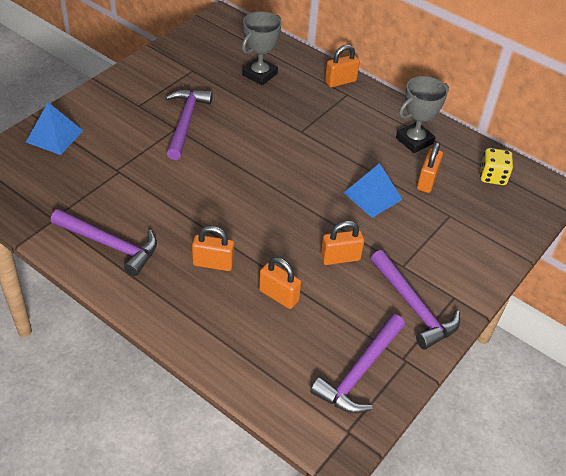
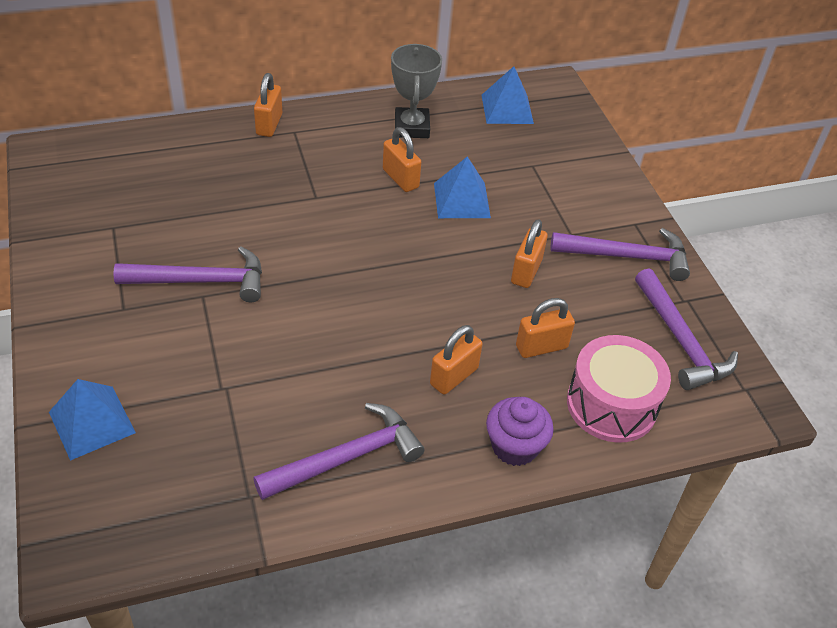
camera: 55 degrees left, 0 degrees up
purple hammer [166,89,213,160] -> purple hammer turned 135 degrees clockwise [113,246,262,303]
grey trophy [242,11,281,85] -> none
orange padlock [417,142,443,193] -> orange padlock moved to [383,127,421,192]
yellow dice [480,148,513,185] -> blue pyramid [482,66,534,124]
none -> purple cupcake [486,397,554,466]
none -> pink drum [567,335,671,443]

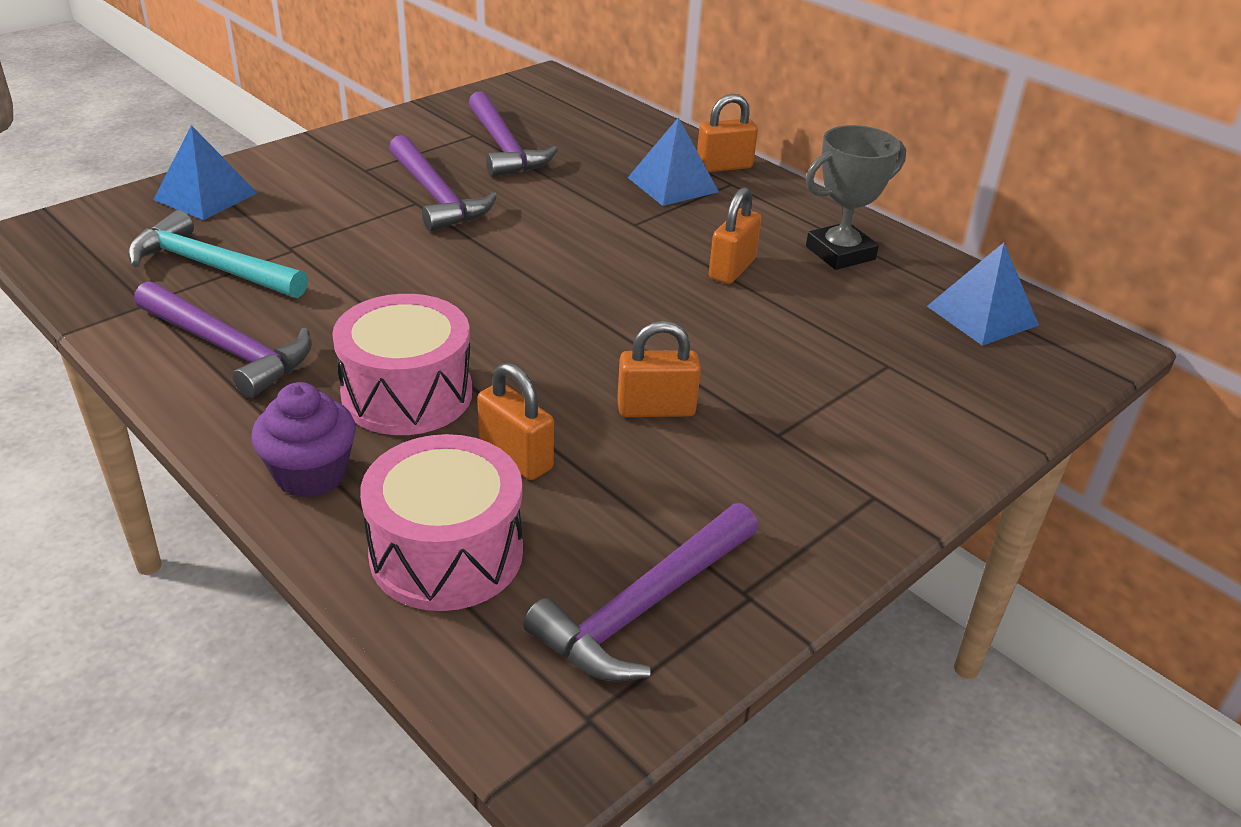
camera: 65 degrees right, 10 degrees down
orange padlock [430,325,483,395] -> pink drum [332,294,472,435]
blue pyramid [434,156,491,218] -> blue pyramid moved to [628,117,719,206]
purple hammer [551,228,690,281] -> purple hammer moved to [468,91,558,177]
none -> turquoise hammer [128,210,308,298]

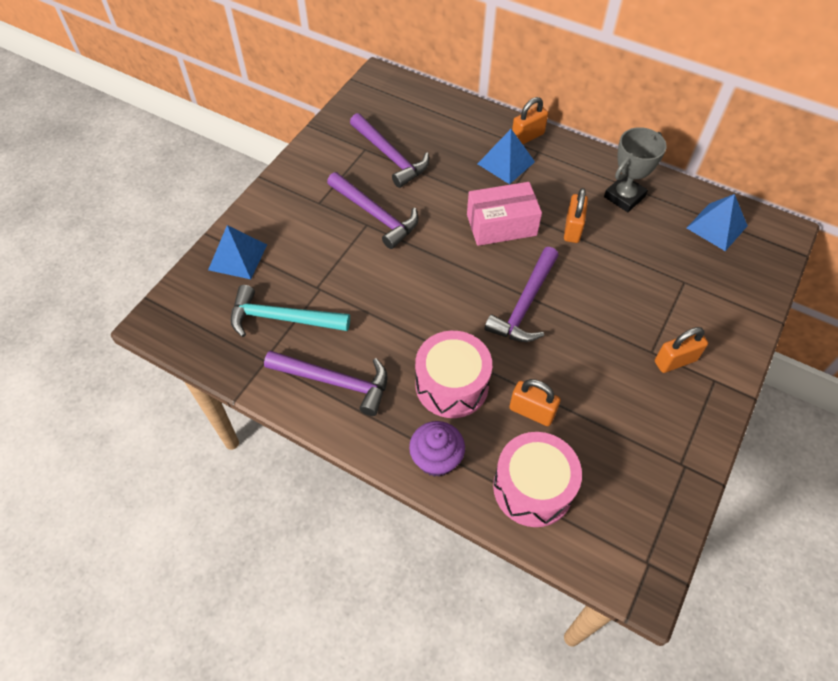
camera: 15 degrees left, 20 degrees up
purple hammer [523,503,758,682] -> purple hammer moved to [484,247,559,342]
orange padlock [617,321,701,417] -> orange padlock moved to [655,327,708,373]
none -> pink box [467,182,542,246]

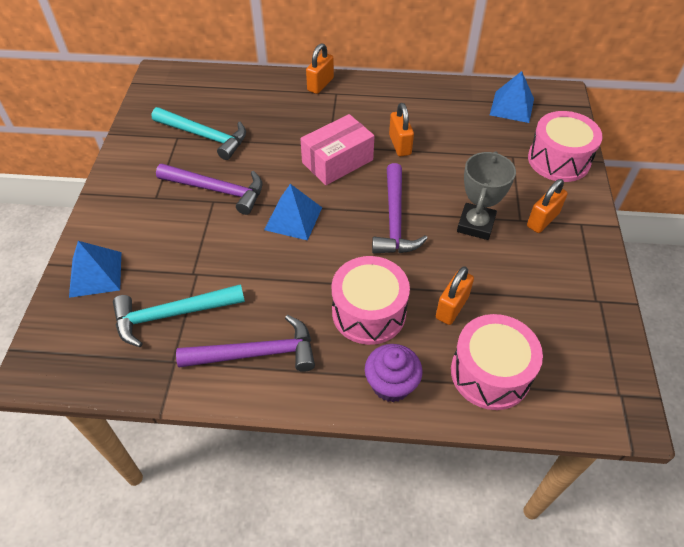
camera: 25 degrees left, 5 degrees down
purple hammer [350,113,429,188] -> turquoise hammer [152,107,246,160]
blue pyramid [478,129,535,184] -> blue pyramid moved to [264,184,322,241]
orange padlock [509,379,560,426] -> orange padlock turned 60 degrees counterclockwise [436,266,474,325]
grey trophy [604,127,667,212] -> grey trophy moved to [457,151,516,240]
none -> pink drum [528,111,603,182]

